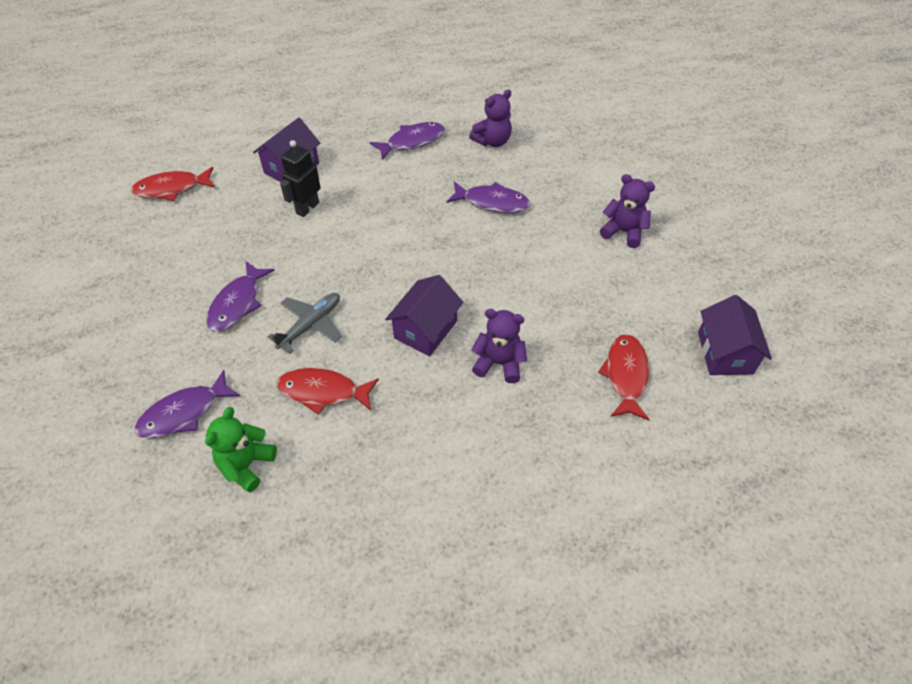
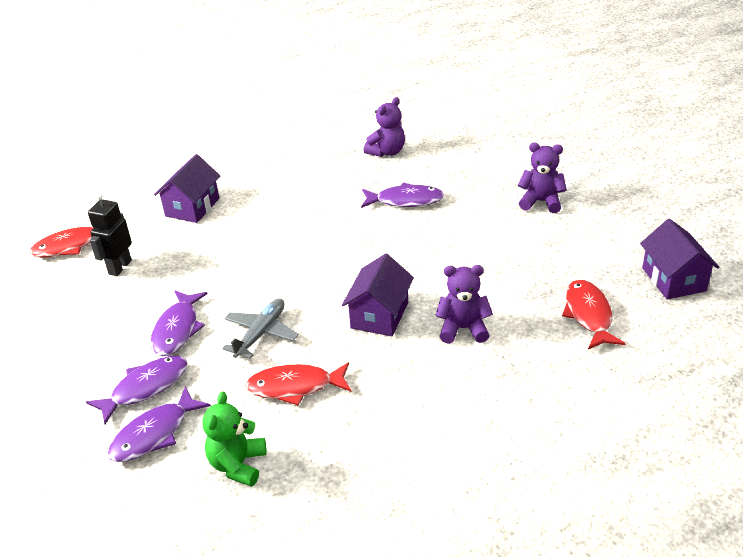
camera: 10 degrees left, 15 degrees down
black robot [280,140,321,217] -> black robot moved to [88,193,132,276]
purple fish [370,122,445,160] -> purple fish moved to [86,356,188,424]

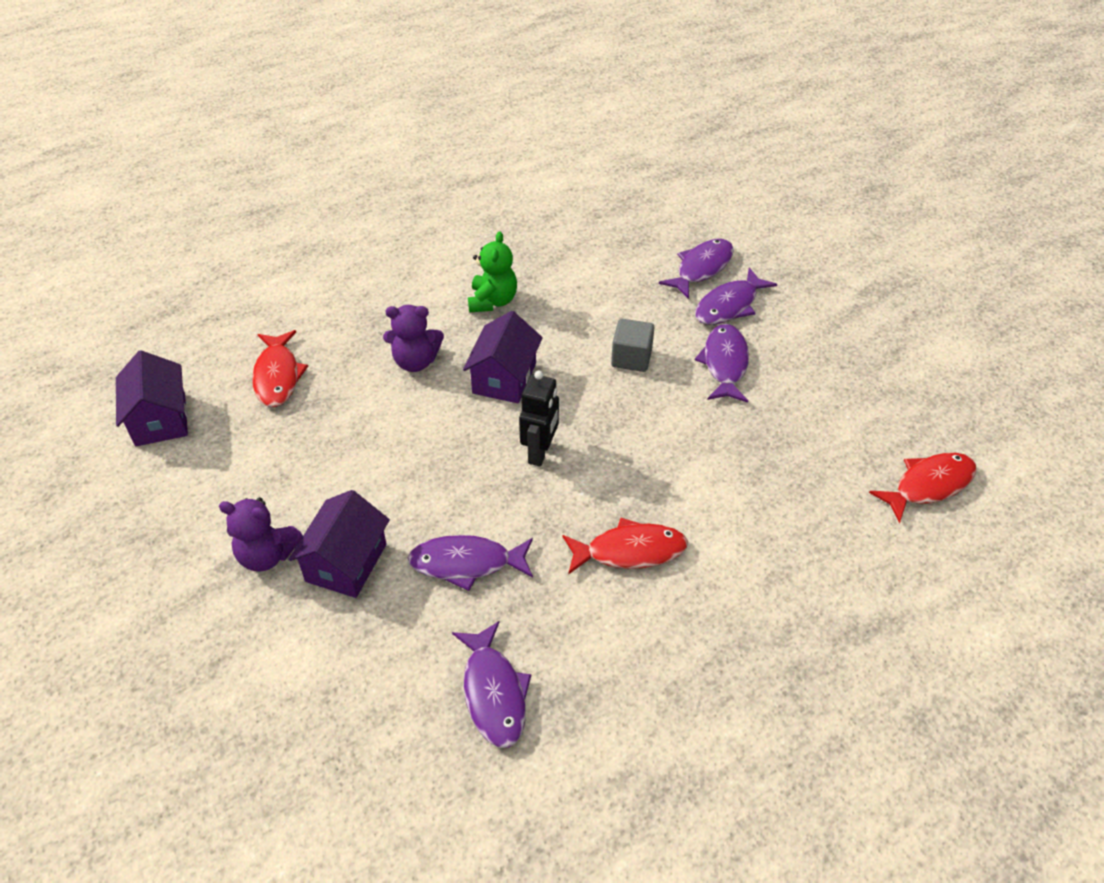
camera: 175 degrees right, 10 degrees up
black robot [88,193,132,276] -> black robot moved to [519,371,559,466]
purple house [154,154,220,223] -> purple house moved to [288,490,390,598]
green teddy bear [202,391,267,487] -> green teddy bear moved to [468,232,517,312]
grey plane [222,298,299,359] -> grey cube [611,319,655,372]
red fish [245,362,351,406] -> red fish moved to [562,518,688,575]
purple teddy bear [364,97,405,157] -> purple fish [452,621,531,748]

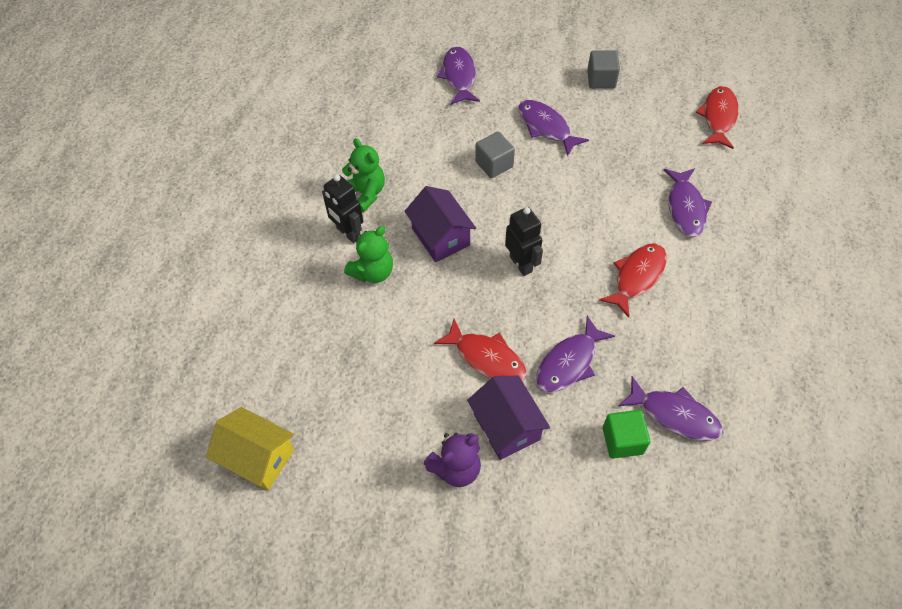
camera: 45 degrees left, 10 degrees up
purple house [116,350,188,446] -> yellow house [206,407,294,490]
red fish [252,330,308,407] -> red fish moved to [434,318,527,381]
purple teddy bear [383,305,444,372] -> green teddy bear [344,226,393,283]
purple fish [695,267,777,325] -> purple fish moved to [664,168,712,237]
none -> black robot [322,174,363,243]
none -> grey cube [587,51,620,89]
none -> green cube [603,410,650,459]

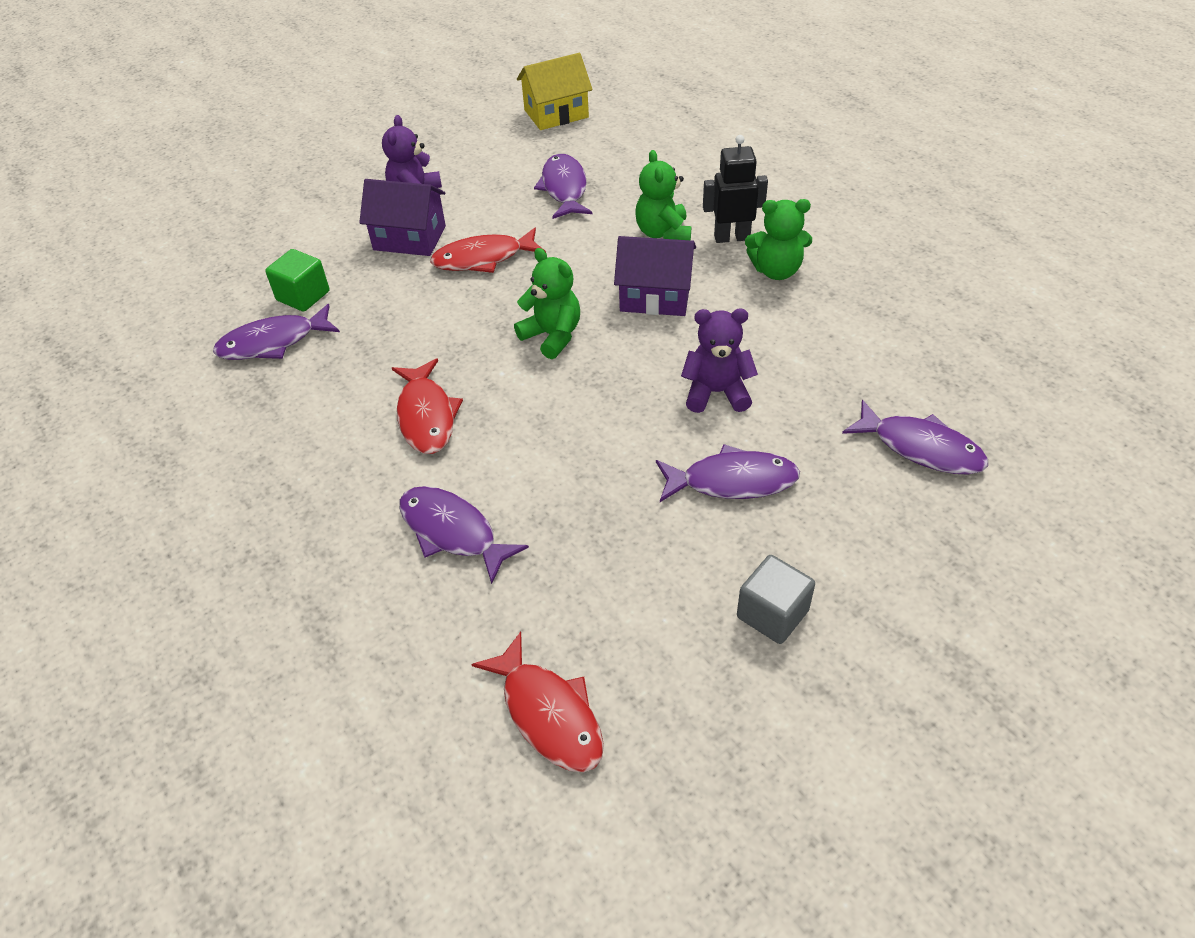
camera: 130 degrees right, 10 degrees down
grey cube [475,132,515,178] -> purple teddy bear [681,309,758,413]
black robot [505,207,543,276] -> green teddy bear [514,248,580,359]
purple fish [536,316,615,393] -> purple fish moved to [534,154,592,219]

